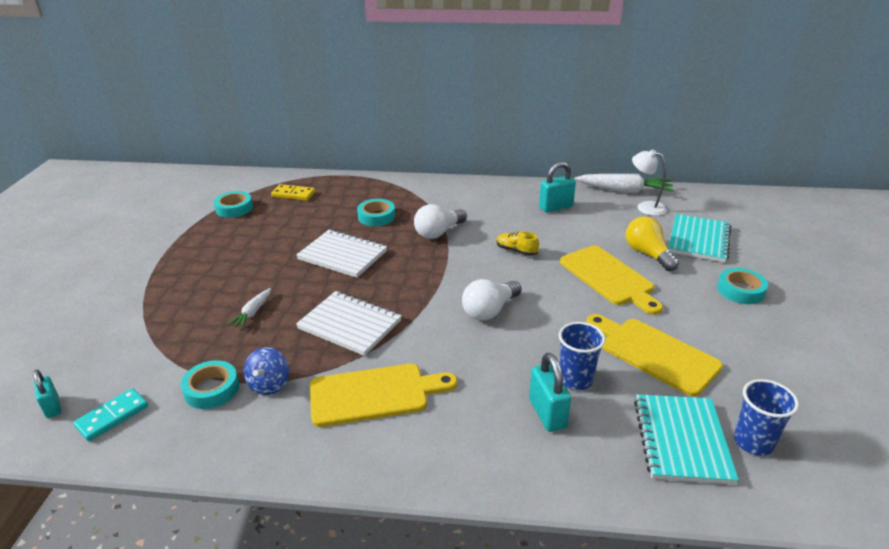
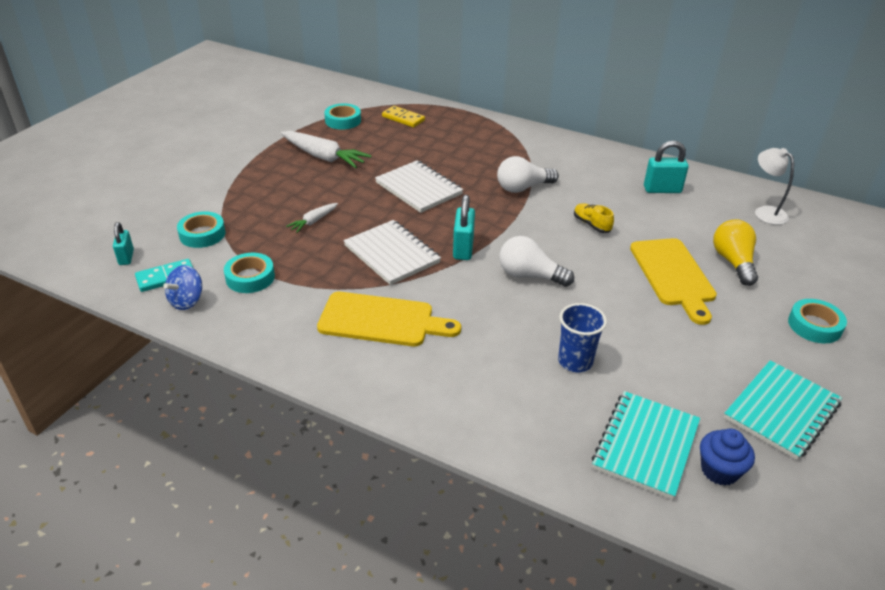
camera: 20 degrees right, 5 degrees up
blue spinning top [244,347,289,395] -> blue spinning top moved to [163,265,202,310]
turquoise tape [357,199,395,226] -> turquoise tape moved to [177,211,225,248]
white light bulb [462,279,522,321] -> white light bulb turned 45 degrees clockwise [499,236,574,287]
turquoise padlock [529,353,571,432] -> turquoise padlock moved to [453,195,475,260]
white carrot [574,174,674,193] -> white carrot moved to [281,131,372,168]
yellow cutting board [586,314,723,396] -> none
turquoise notebook [668,214,731,263] -> turquoise notebook moved to [724,360,842,460]
blue cup [734,379,799,456] -> blue cupcake [700,429,755,486]

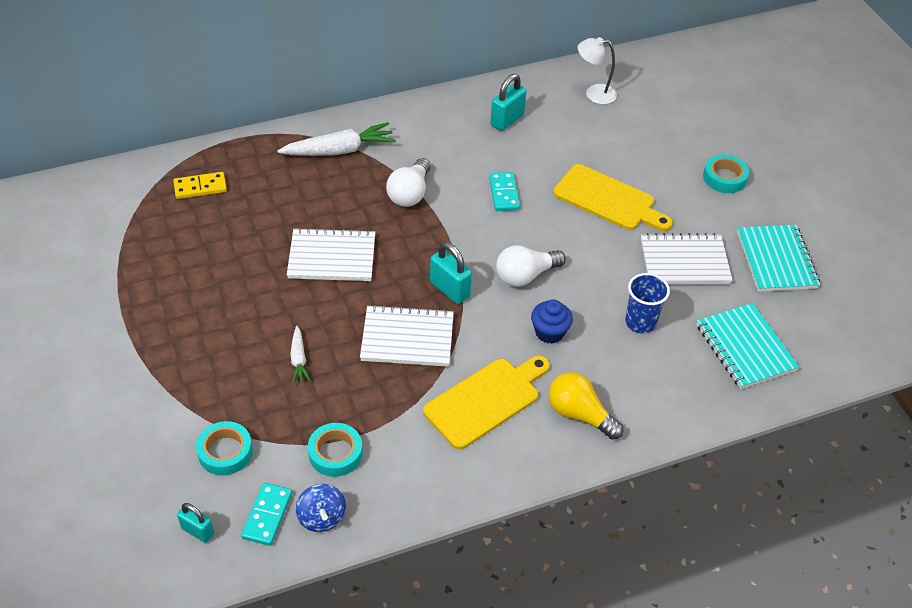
camera: 50 degrees left, 10 degrees up
white carrot [281,131,372,168] -> white carrot moved to [277,122,396,156]
turquoise tape [324,103,361,130] -> none
yellow shoe [574,203,614,233] -> turquoise domino [489,172,520,211]
blue cupcake [700,429,755,486] -> blue cupcake moved to [531,300,573,344]
yellow light bulb [713,219,758,286] -> yellow light bulb moved to [549,372,623,440]
none -> white notebook [641,233,733,284]

